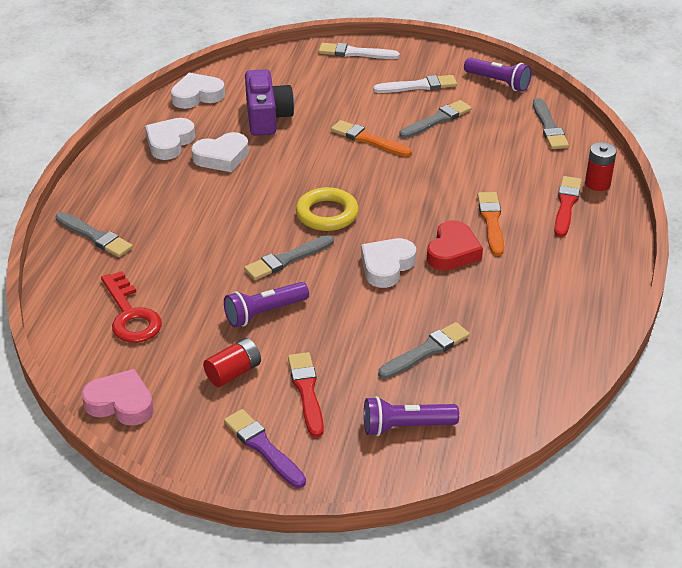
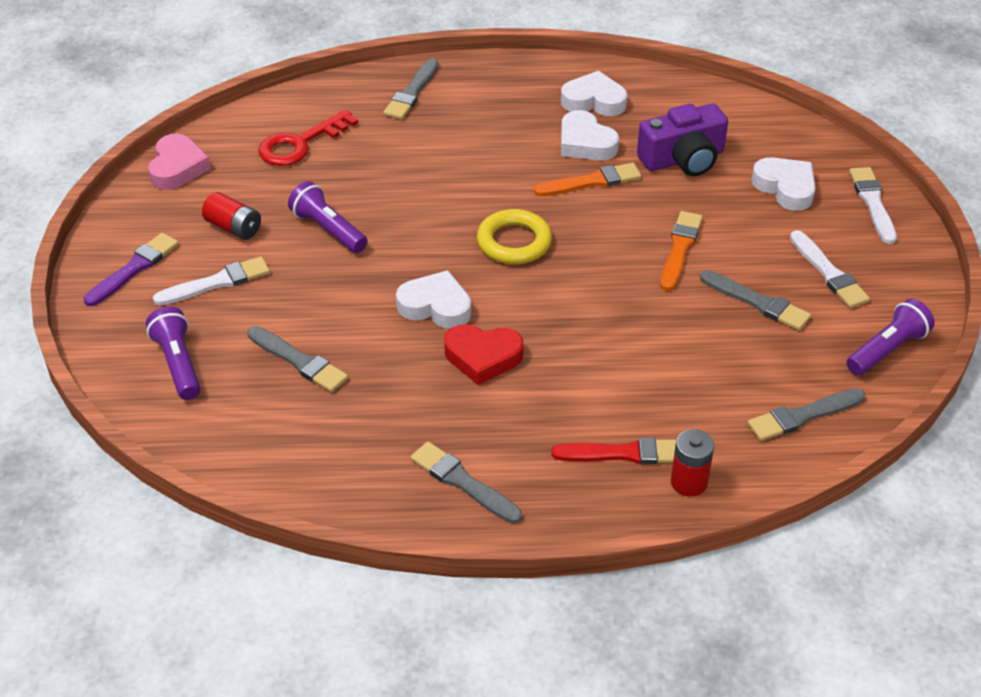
camera: 75 degrees right, 5 degrees up
white heart [171,73,225,109] -> white heart moved to [751,157,816,211]
grey brush [244,235,334,280] -> grey brush moved to [410,442,522,524]
red brush [288,352,324,437] -> white brush [153,256,270,305]
purple flashlight [464,58,532,92] -> purple flashlight turned 150 degrees counterclockwise [846,299,935,376]
orange brush [477,192,504,256] -> orange brush moved to [534,163,641,196]

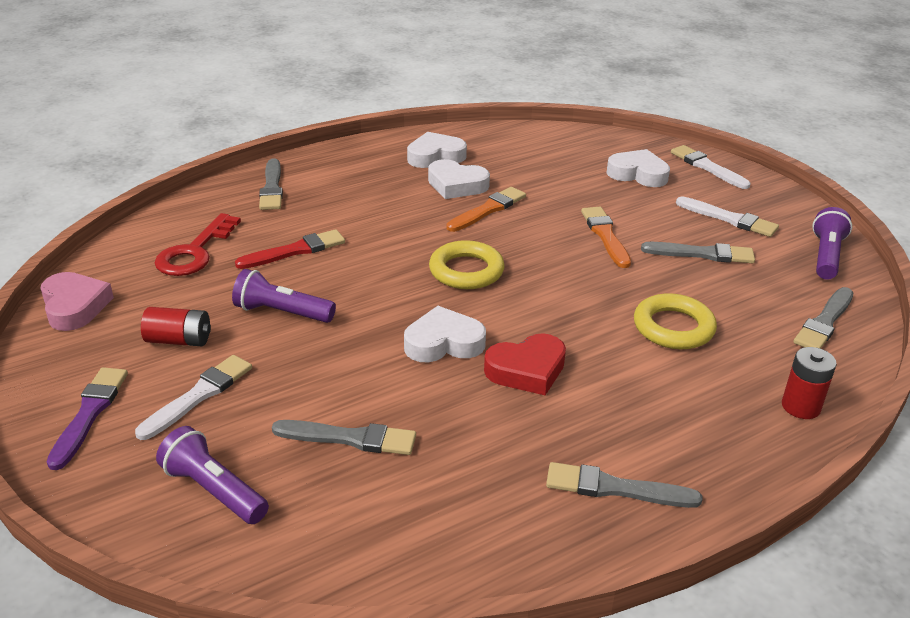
camera: 30 degrees left, 10 degrees down
red brush [551,438,676,464] -> red brush moved to [235,229,345,269]
purple camera [637,103,728,176] -> none
none -> yellow ring [634,293,717,349]

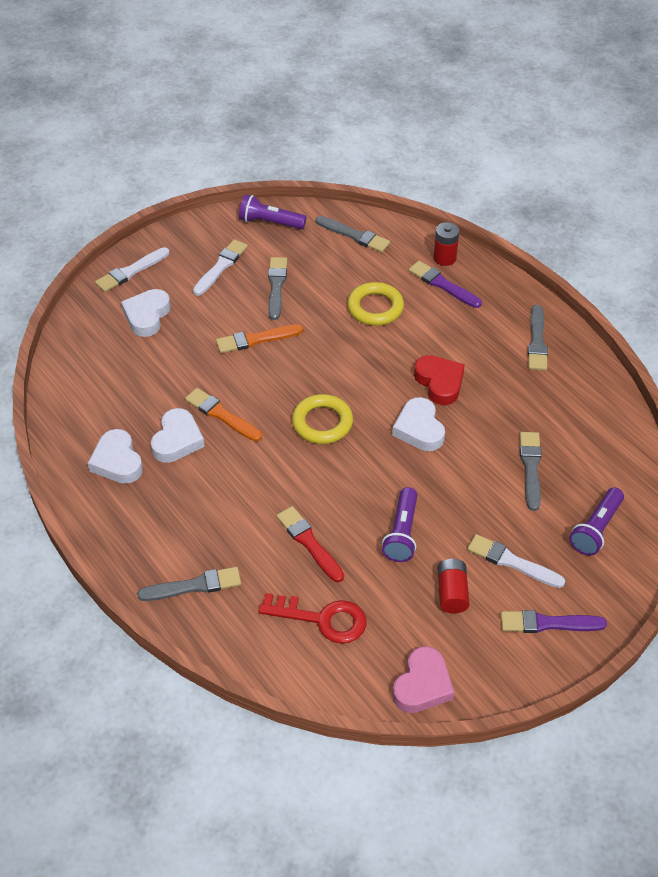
camera: 95 degrees left, 15 degrees up
pink heart [40,272,114,331] -> pink heart turned 150 degrees clockwise [392,646,454,713]
none -> purple brush [409,261,482,308]

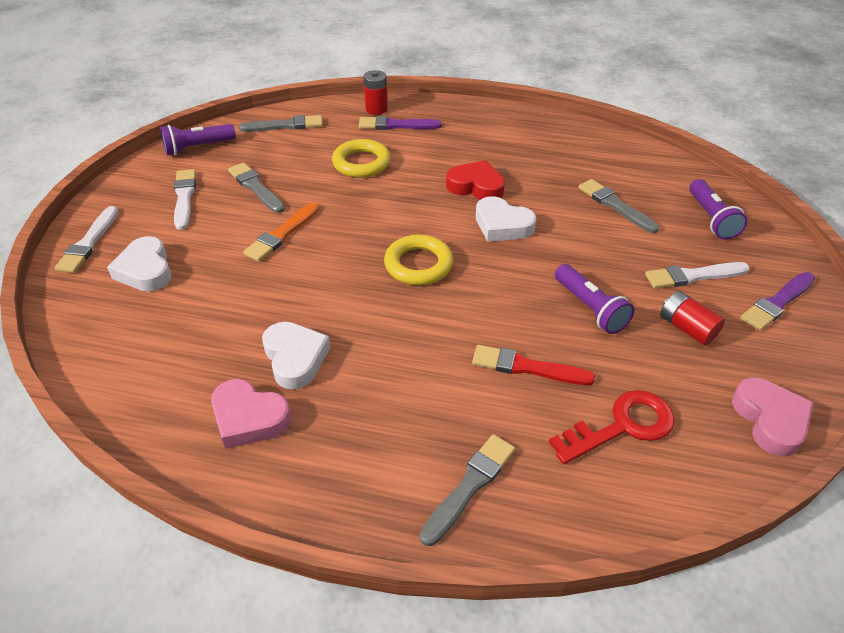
camera: 40 degrees left, 5 degrees down
white heart [88,429,143,484] -> pink heart [211,379,291,449]
orange brush [185,388,262,442] -> none
grey brush [528,305,548,371] -> none

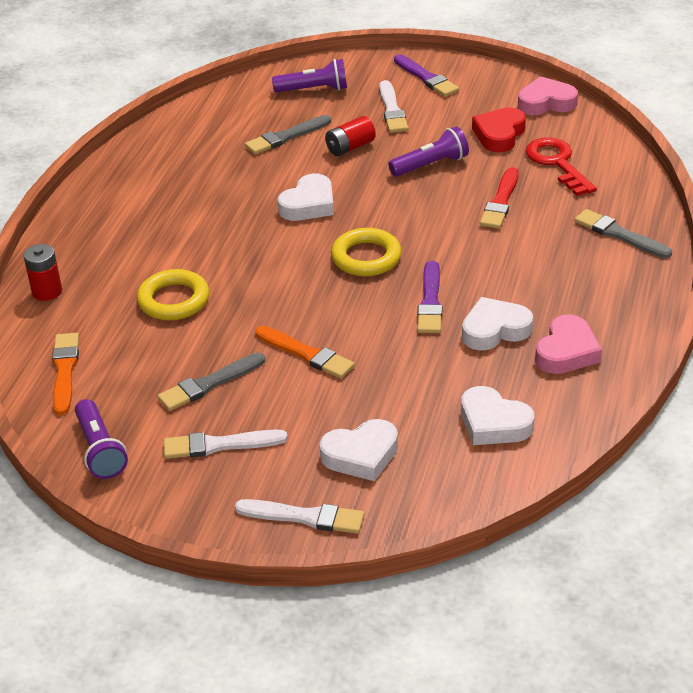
camera: 85 degrees left, 5 degrees down
grey brush [239,115,323,132] -> orange brush [52,333,79,415]
purple brush [359,116,442,130] -> purple brush moved to [417,261,442,333]
red heart [446,160,505,200] -> red heart moved to [472,107,526,152]
red battery [660,291,725,346] -> red battery moved to [325,116,376,156]
none -> white heart [461,386,534,445]

